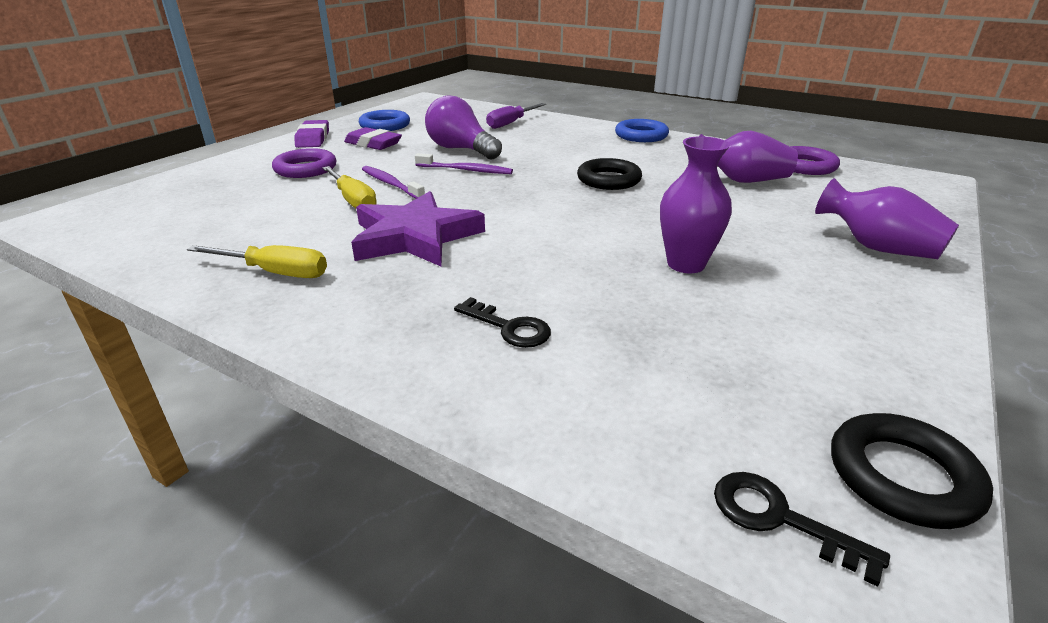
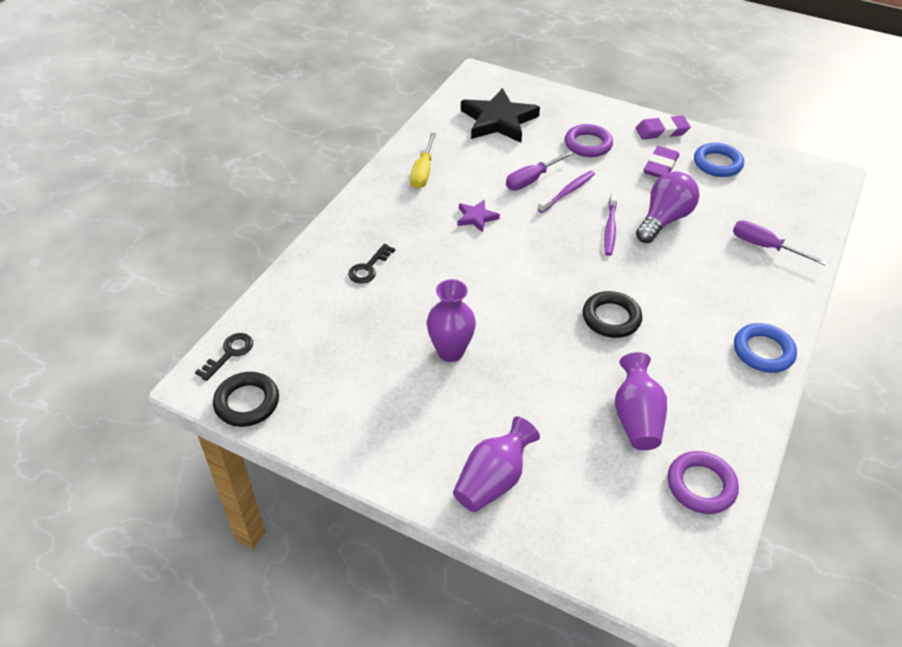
camera: 85 degrees right, 15 degrees up
yellow screwdriver [322,166,377,208] -> purple screwdriver [506,151,574,190]
purple star [351,191,485,267] -> purple star [457,200,500,233], size x0.48
none -> black star [461,88,540,143]

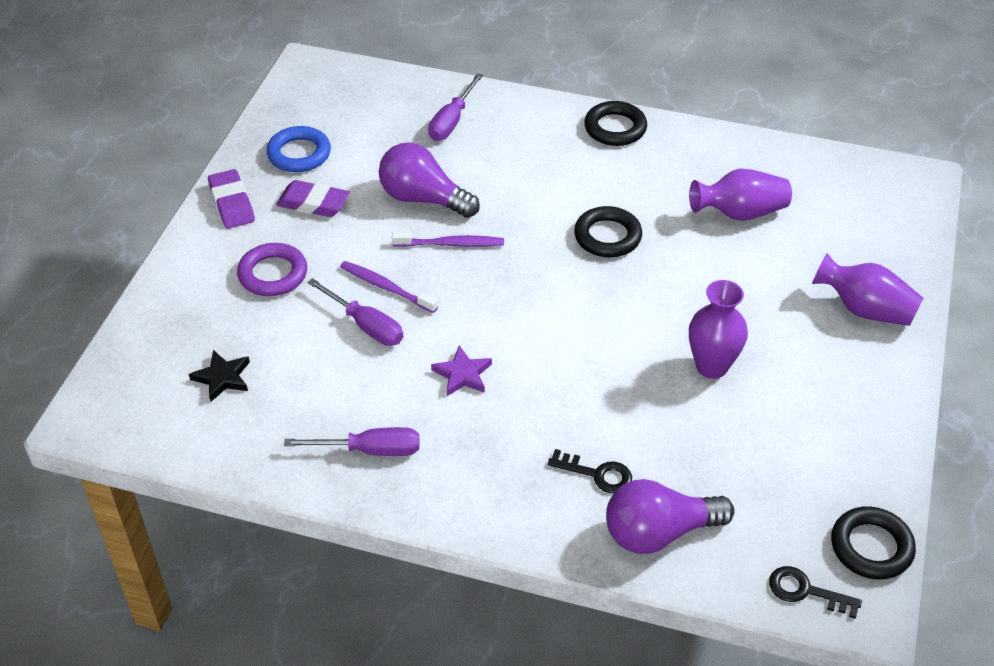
camera: 100 degrees left, 0 degrees up
yellow screwdriver [410,133,436,189] -> purple screwdriver [284,427,419,456]
black star [461,88,540,143] -> black star [189,350,250,402], size x0.48
purple ring [667,451,739,514] -> none
blue ring [734,323,797,373] -> black ring [584,101,647,146]
none -> purple light bulb [606,479,734,554]

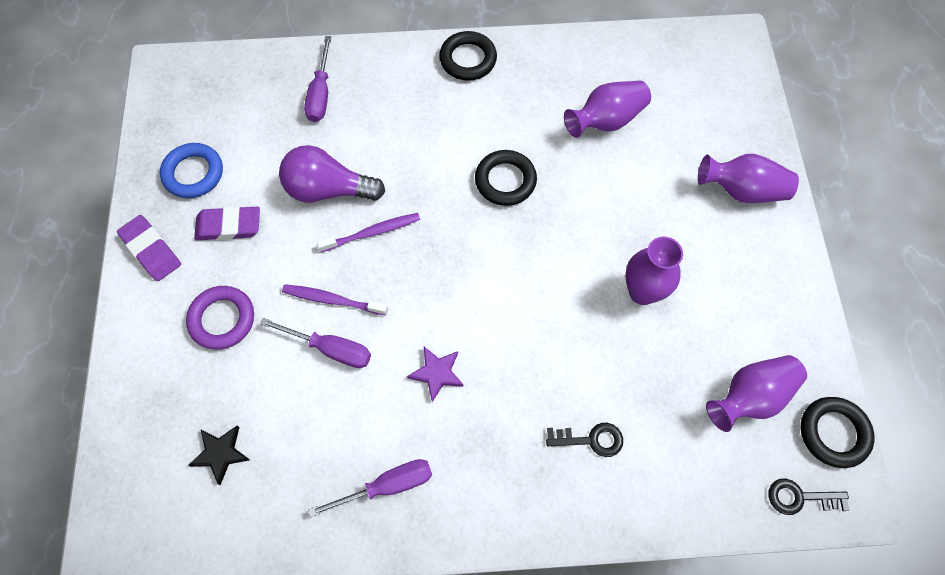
camera: 20 degrees left, 20 degrees up
purple light bulb [606,479,734,554] -> none
none -> purple vase [706,355,807,432]

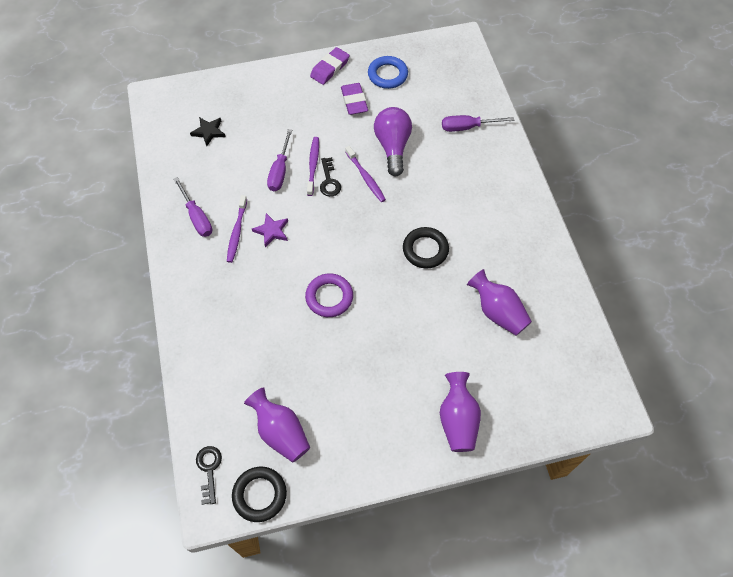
camera: 80 degrees right, 5 degrees down
purple ring [186,286,254,350] -> purple ring moved to [305,273,353,317]
black ring [439,31,497,81] -> none
black key [546,423,623,457] -> black key moved to [320,157,341,197]
purple vase [626,237,683,305] -> none
none -> purple toothbrush [227,195,247,263]

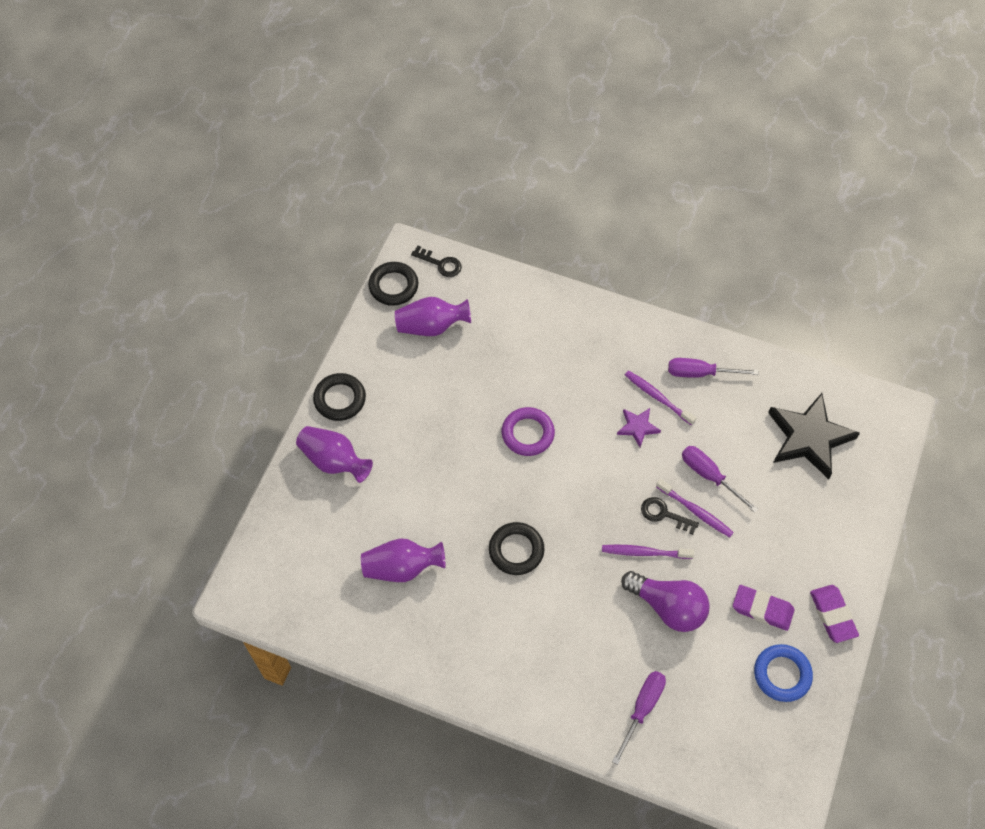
camera: 125 degrees right, 0 degrees up
black star [190,117,225,146] -> black star [768,393,860,479], size x2.07
none -> black ring [313,373,366,421]

